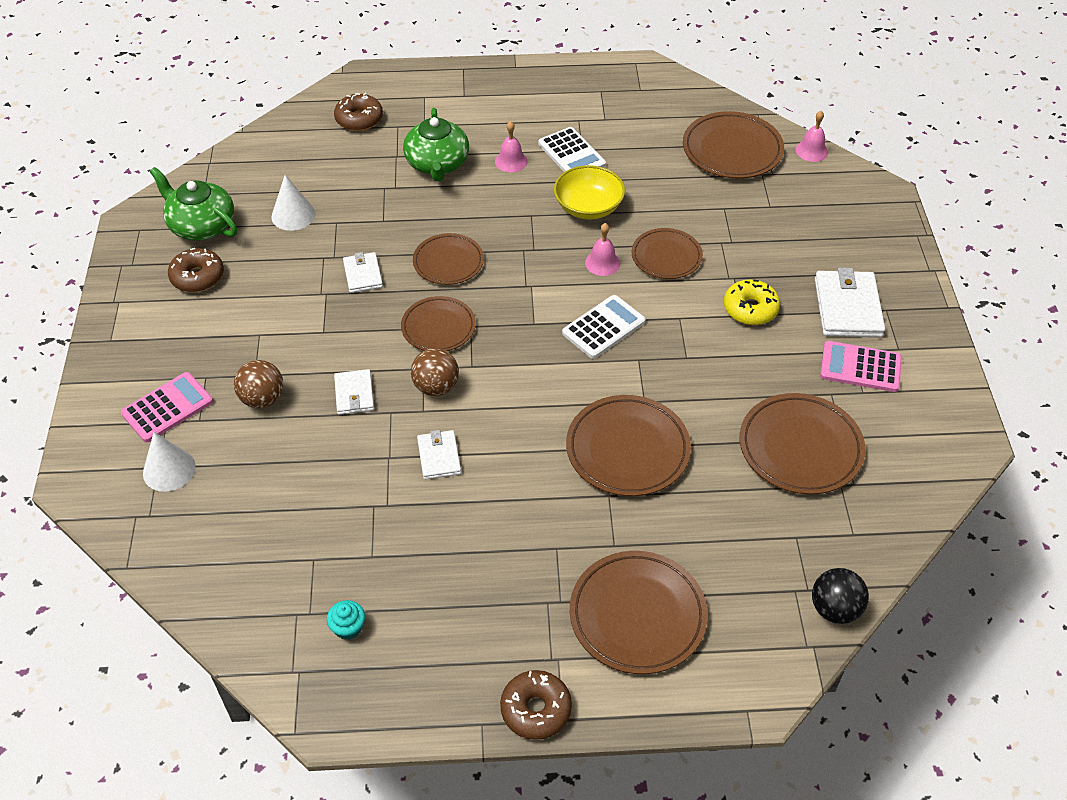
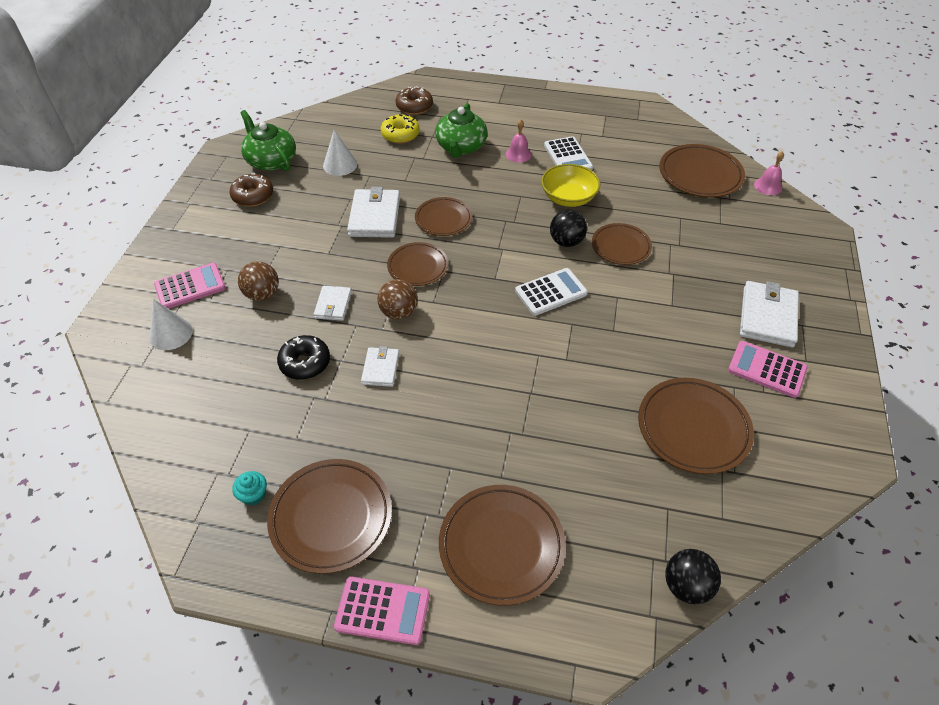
camera: 15 degrees right, 0 degrees up
white wallet [343,252,383,293] -> white wallet [347,187,400,238], size x1.72
brown donut [500,670,572,740] -> pink calculator [334,577,430,645]
brown plate [566,395,691,496] -> brown plate moved to [267,459,392,574]
pink bell [585,223,620,276] -> black ball [550,210,587,247]
yellow donut [724,280,780,325] -> yellow donut moved to [381,114,420,144]
none -> black donut [277,335,330,380]

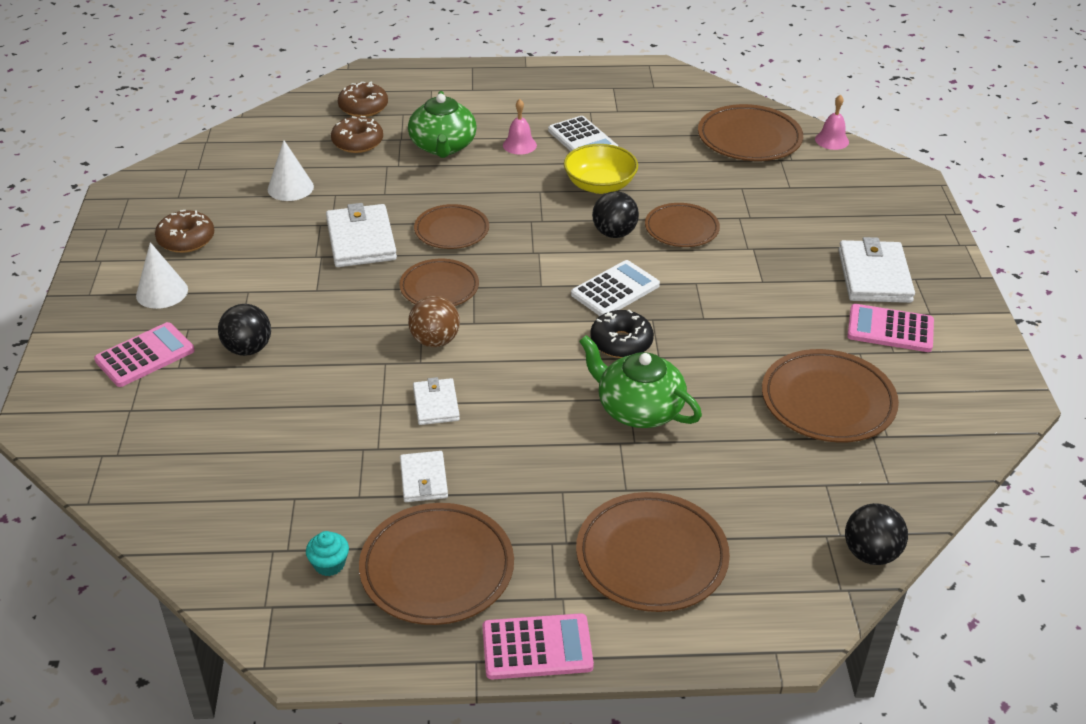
camera: 15 degrees left, 10 degrees down
white cone [149,299,193,350] -> white cone moved to [136,242,188,309]
brown ball [238,261,279,301] -> black ball [218,304,271,356]
green teapot [240,110,296,171] -> green teapot moved to [579,335,702,428]
black donut [277,335,330,380] -> black donut moved to [590,310,654,358]
white wallet [314,286,352,321] -> white wallet moved to [400,451,448,502]
yellow donut [381,114,420,144] -> brown donut [331,116,383,153]

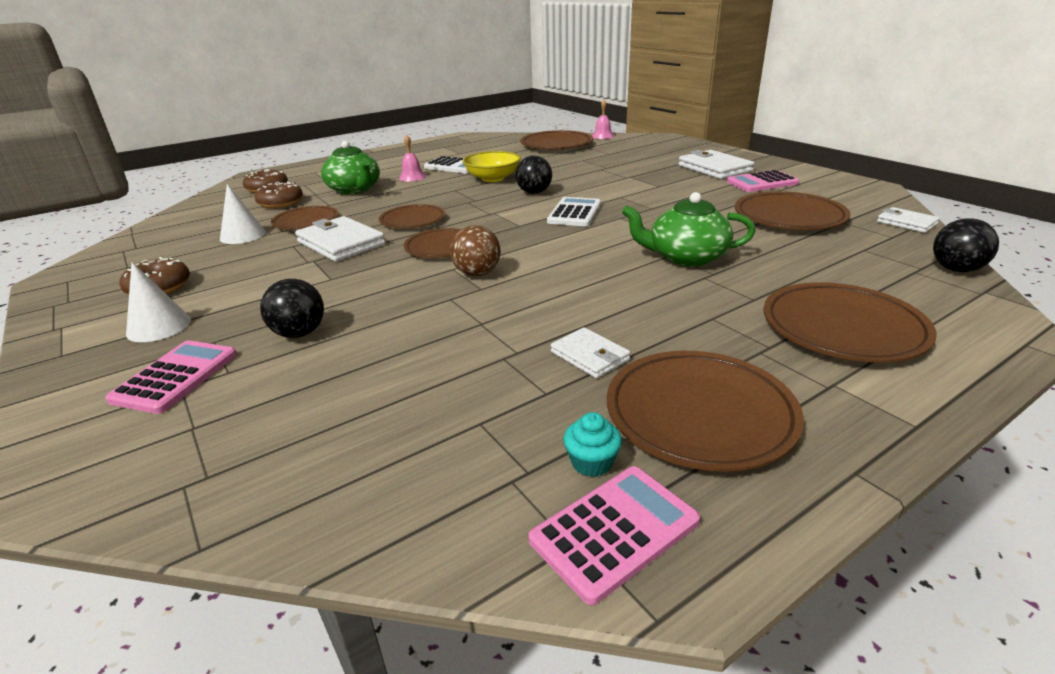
camera: 30 degrees left, 10 degrees down
white wallet [413,377,460,425] -> white wallet moved to [877,207,940,233]
pink calculator [482,613,594,679] -> pink calculator moved to [529,466,700,605]
black donut [590,310,654,358] -> none
brown plate [645,203,720,247] -> brown plate moved to [271,206,339,230]

